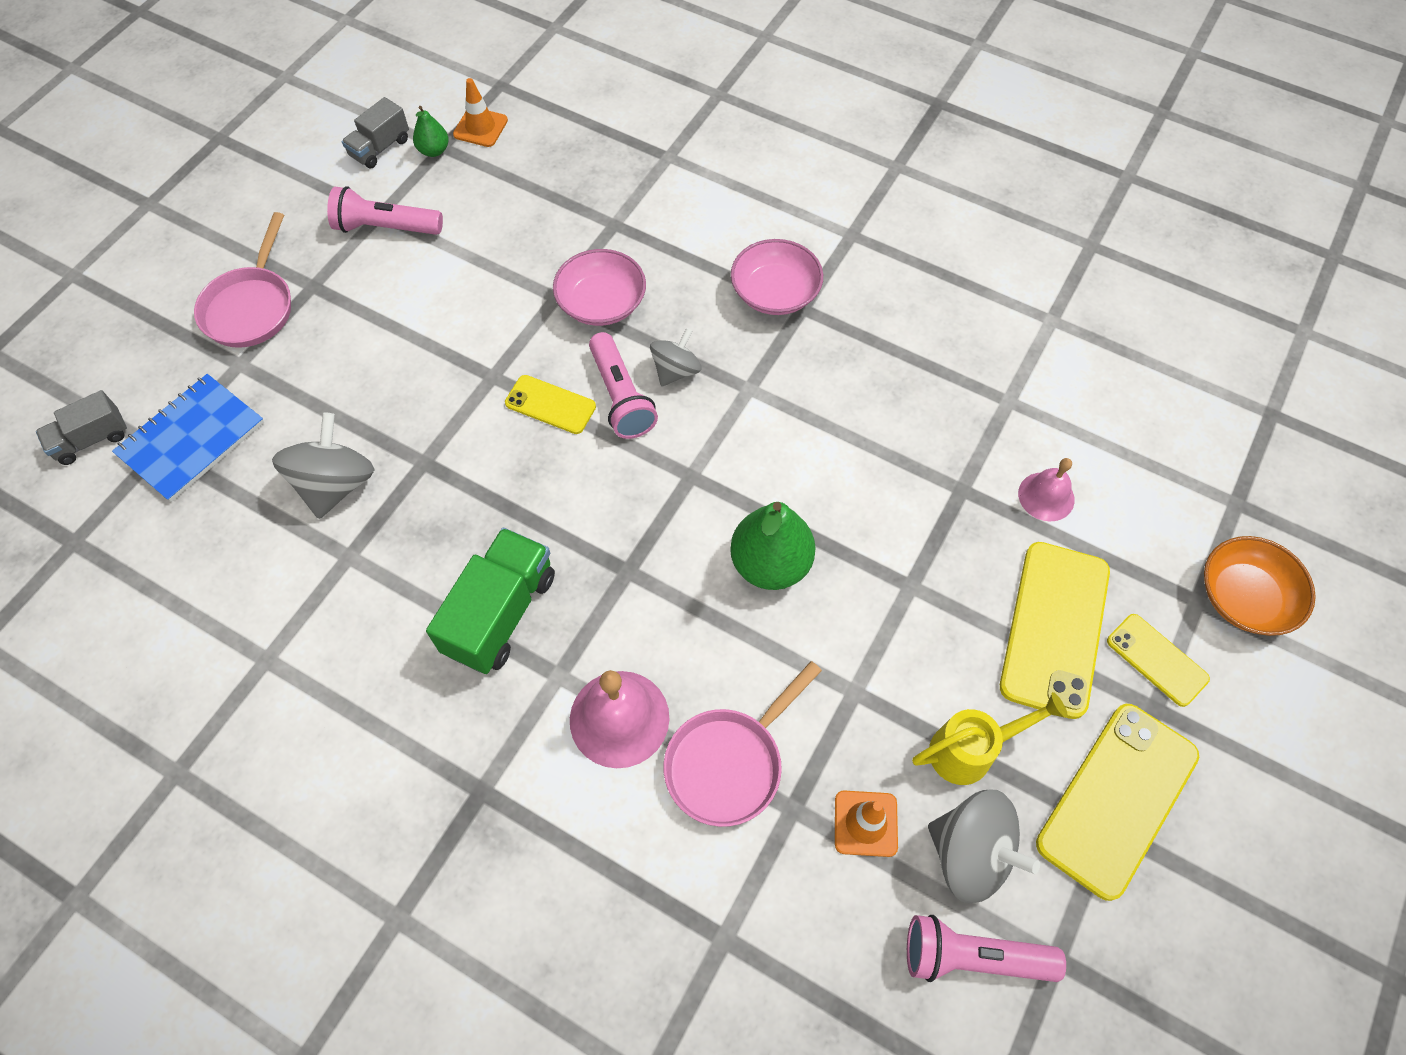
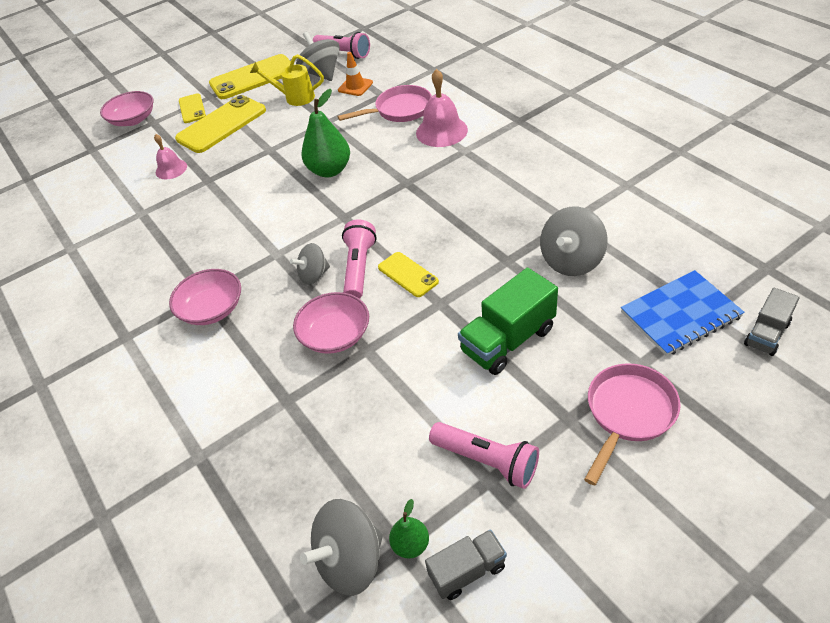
camera: 150 degrees left, 15 degrees down
grey truck [36,390,127,465] -> grey truck turned 135 degrees clockwise [744,288,800,356]
green truck [426,528,555,674] -> green truck moved to [458,268,558,375]
orange traffic cone [453,78,508,147] -> grey spinning top [300,499,383,596]
orange bowl [1204,536,1316,636] -> pink bowl [100,91,153,126]

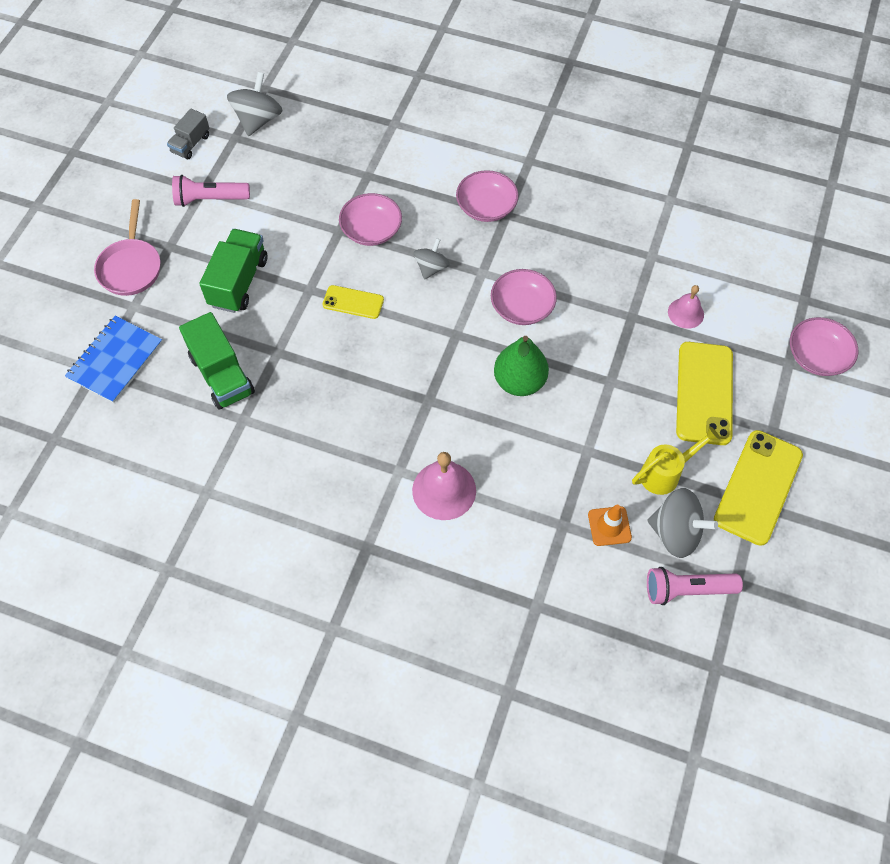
camera: 140 degrees right, 15 degrees up
yellow phone [179,93,206,123] -> none
pink pan [338,85,432,122] -> none
pink flashlight [342,219,377,299] -> none
green pear [389,499,429,558] -> none
grey spinning top [540,207,608,276] -> green truck [179,312,255,409]
grey truck [744,288,800,356] -> none
none -> pink bowl [491,269,557,325]

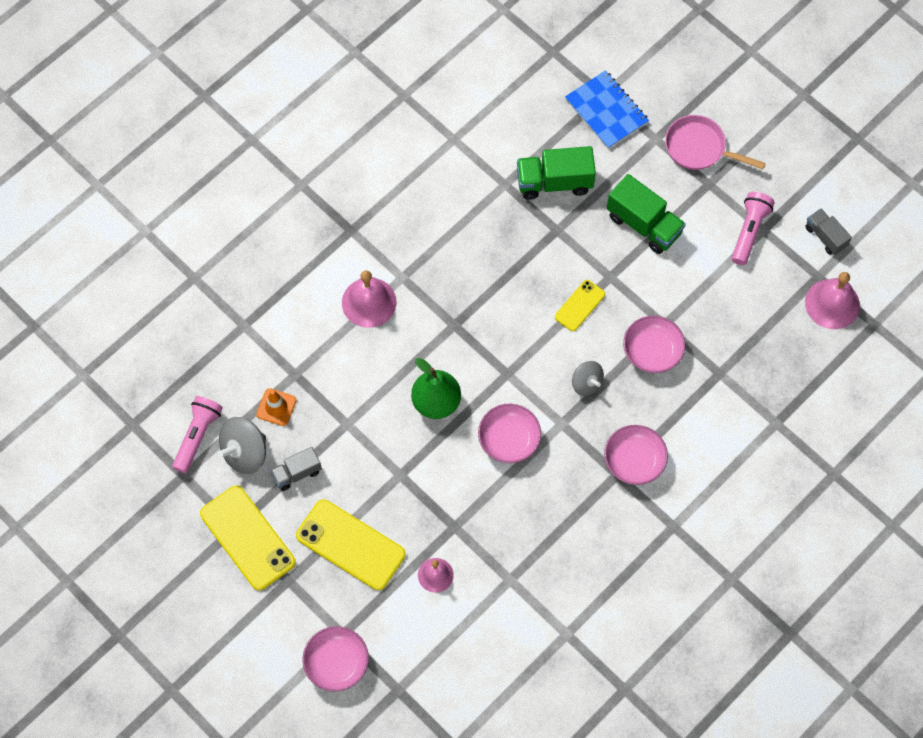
camera: 115 degrees right, 5 degrees up
grey spinning top [227,72,283,136] -> pink bell [805,272,860,329]
yellow watering can [632,426,720,495] -> grey truck [270,447,322,491]

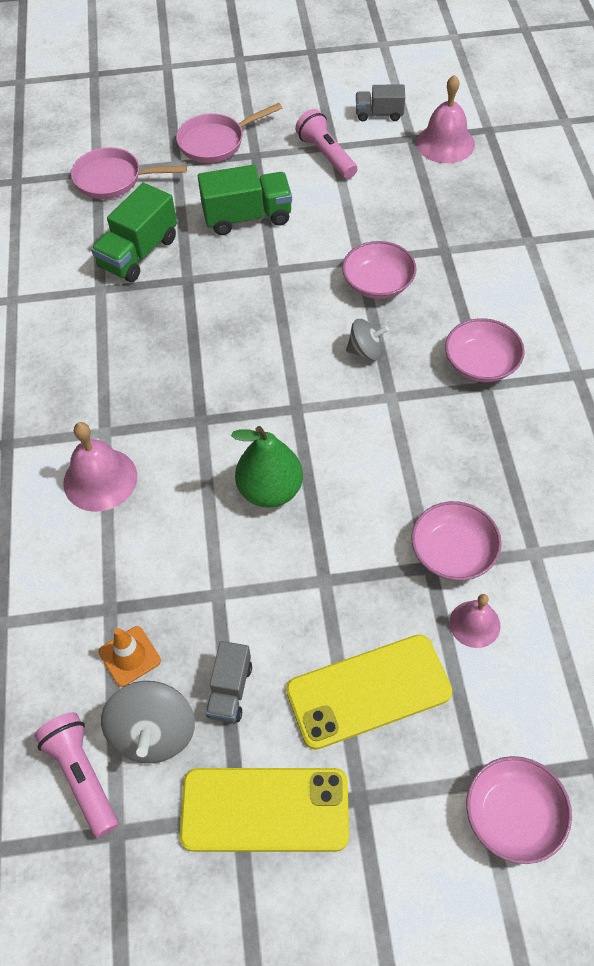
camera: 50 degrees left, 10 degrees down
pink bowl [478,404,541,463] -> pink bowl moved to [411,501,502,581]
yellow phone [555,280,605,331] -> none
blue notebook [565,70,649,149] -> pink pan [71,147,187,199]

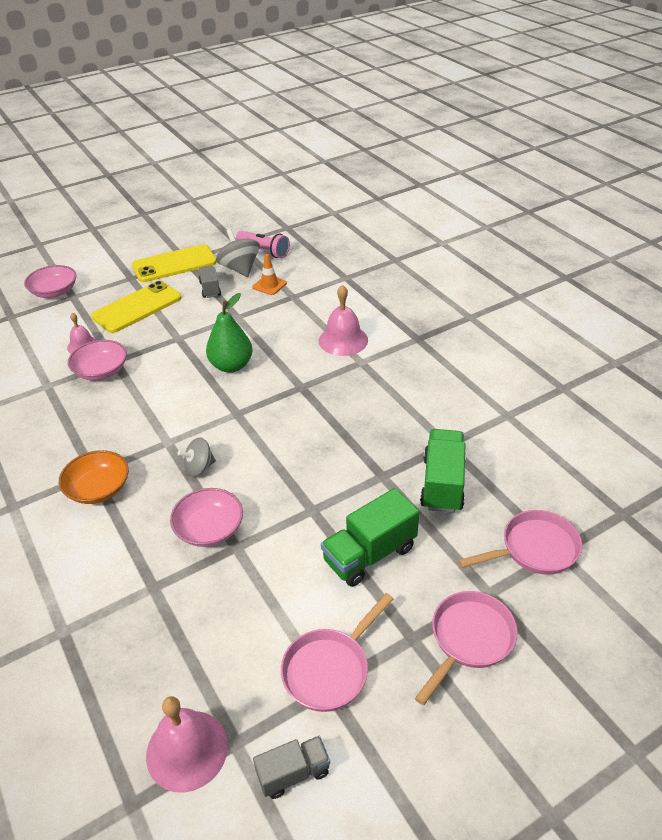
camera: 155 degrees right, 15 degrees down
pink flashlight [295,109,357,179] -> pink pan [281,593,394,712]
pink bowl [445,318,525,382] -> orange bowl [59,450,129,504]

